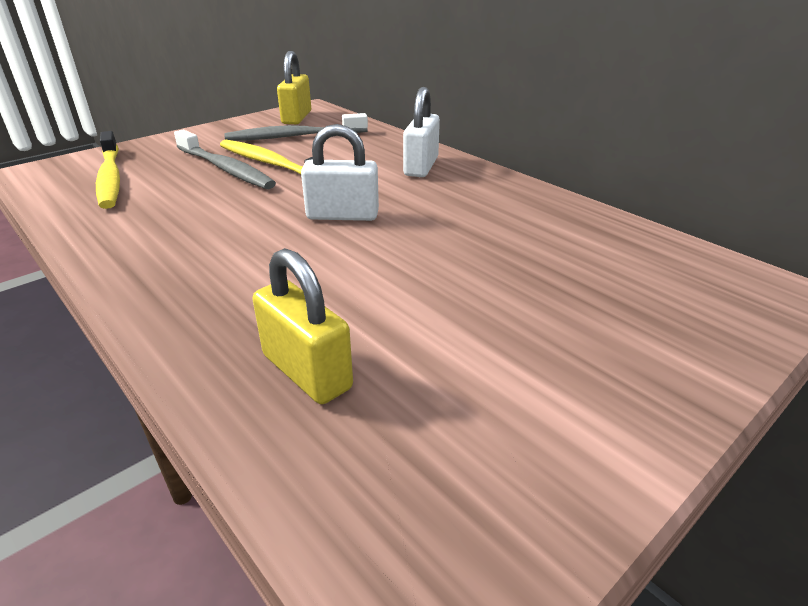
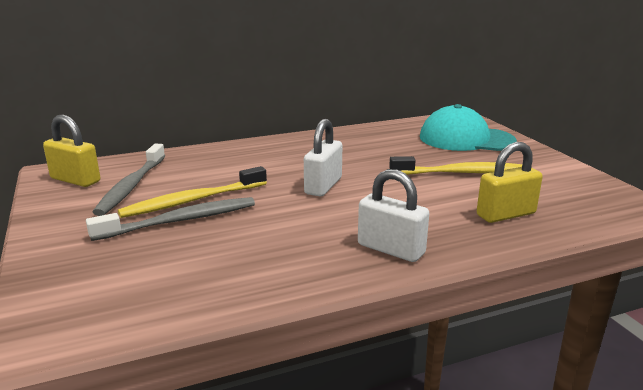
camera: 70 degrees left, 10 degrees down
yellow toothbrush [96,131,120,209] -> yellow toothbrush moved to [389,156,522,175]
white padlock [403,87,440,177] -> white padlock moved to [358,169,429,262]
none -> turquoise cap [420,104,517,151]

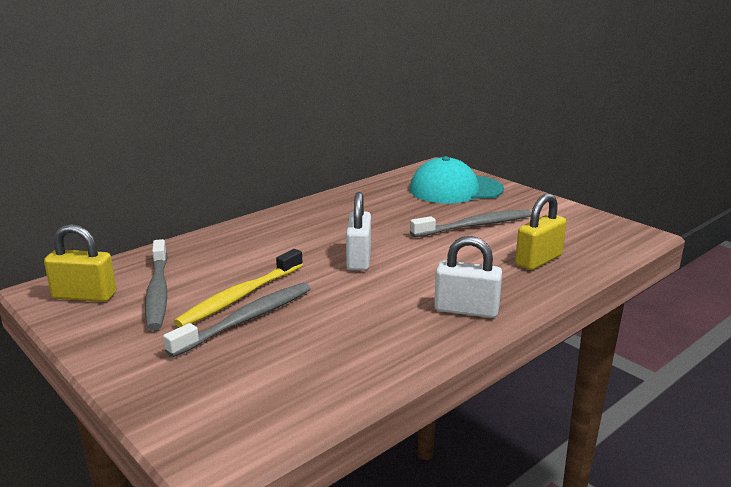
camera: 20 degrees left, 0 degrees up
yellow toothbrush [389,156,522,175] -> grey toothbrush [410,210,531,237]

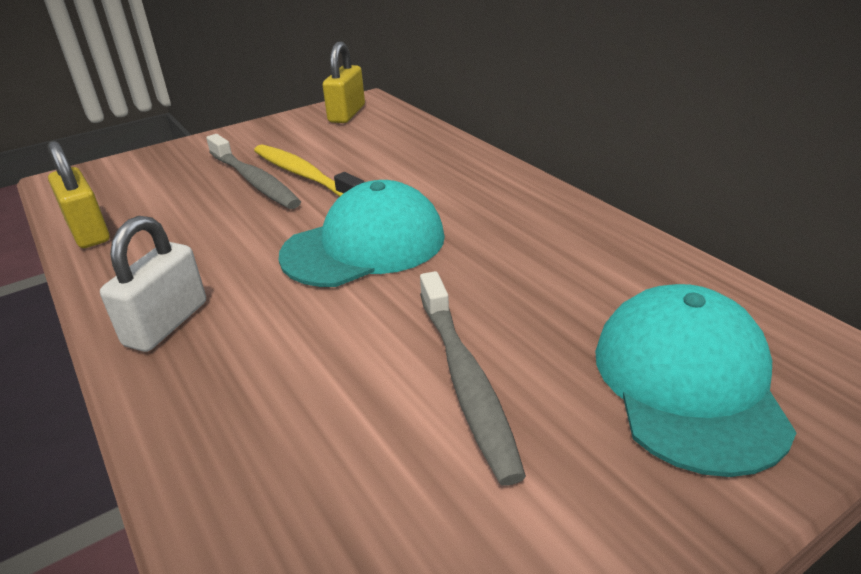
camera: 100 degrees right, 10 degrees up
grey toothbrush [145,239,168,331] -> none
white padlock [346,192,371,271] -> turquoise cap [278,180,445,287]
yellow padlock [515,193,567,270] -> yellow padlock moved to [48,141,110,248]

